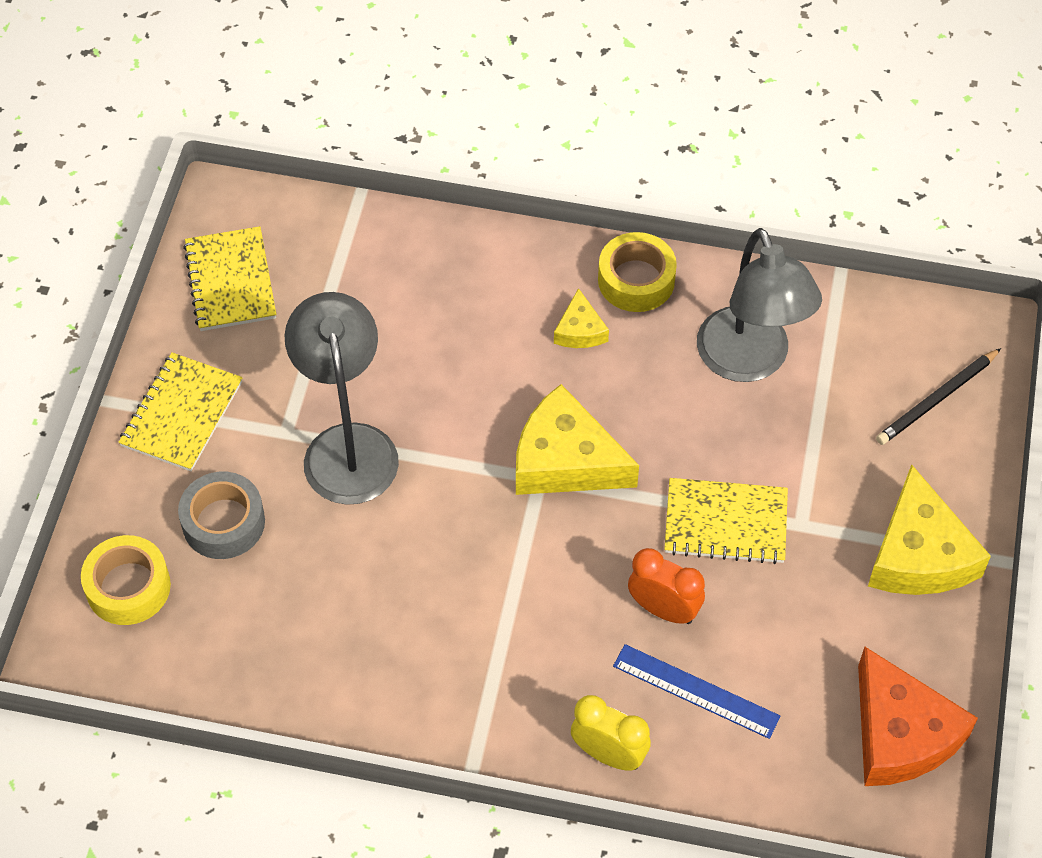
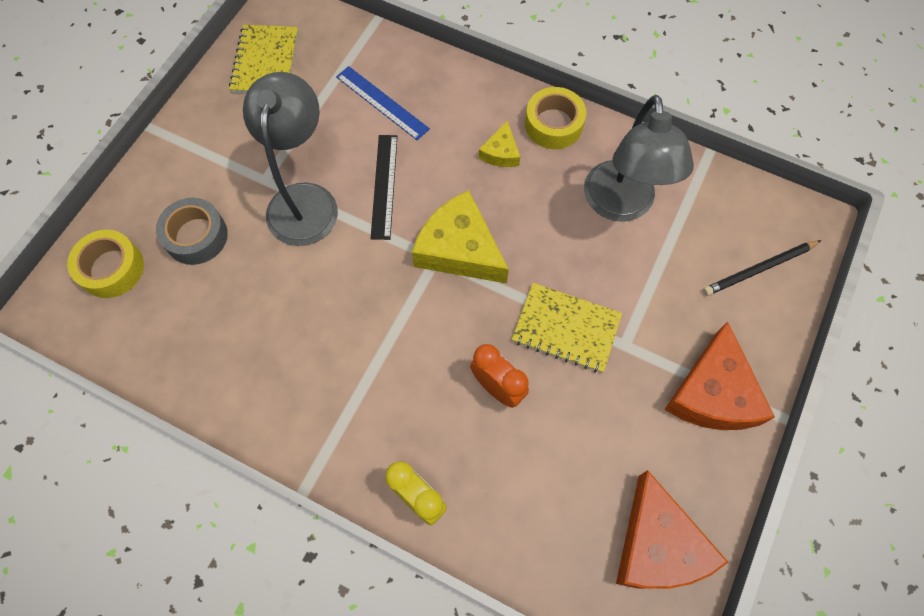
camera: 15 degrees right, 10 degrees up
yellow notebook [118,352,243,471] -> none
blue ruler [613,644,781,739] -> blue ruler moved to [336,66,430,140]
yellow cheese [868,464,991,595] -> orange cheese [664,322,775,430]
none -> black ruler [371,135,398,240]

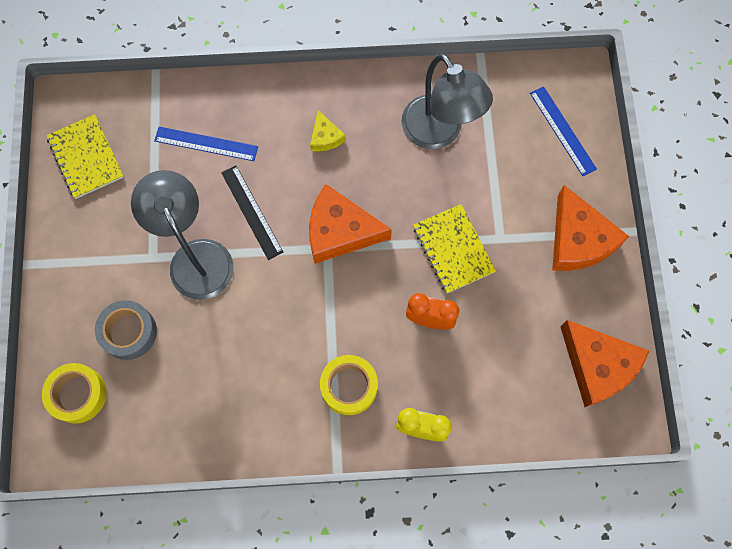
camera: 30 degrees left, 5 degrees up
yellow cheese [412,190,509,283] -> orange cheese [309,184,392,264]
yellow notebook [512,283,622,373] -> yellow notebook turned 75 degrees clockwise [413,204,496,293]
yellow tape [525,87,586,149] -> yellow tape moved to [320,355,378,415]
black pencil [703,240,822,296] -> blue ruler [530,86,597,176]

